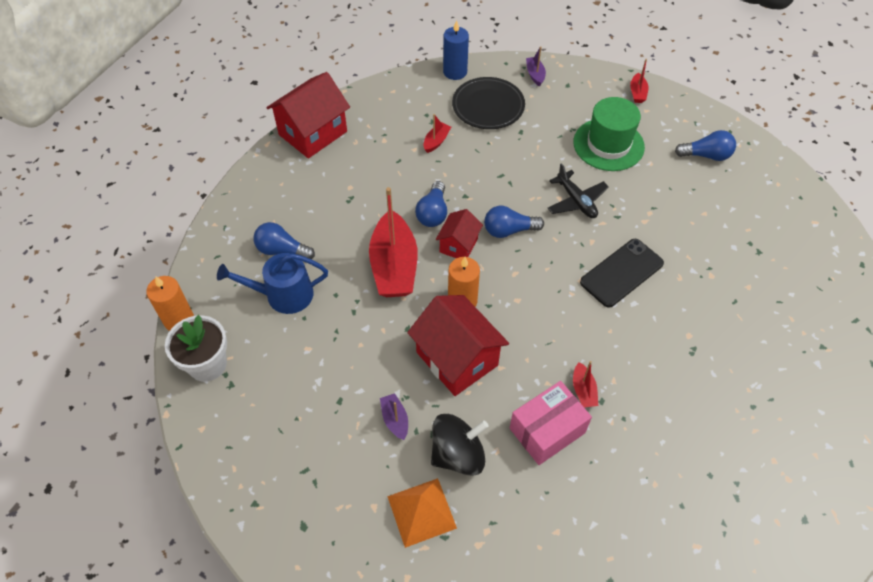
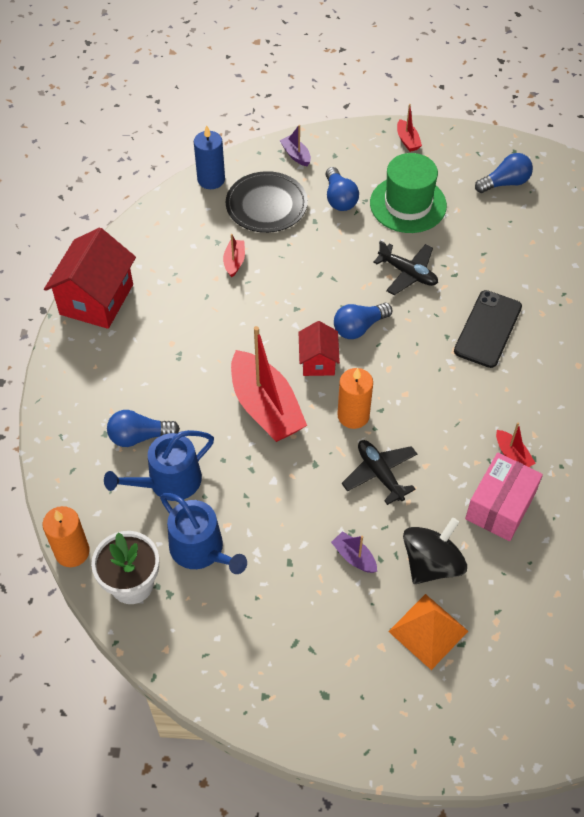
camera: 25 degrees left, 0 degrees up
red house [407,295,509,396] -> black plane [342,440,417,505]
blue light bulb [415,181,447,227] -> blue light bulb moved to [325,167,359,211]
none -> blue watering can [160,493,247,574]

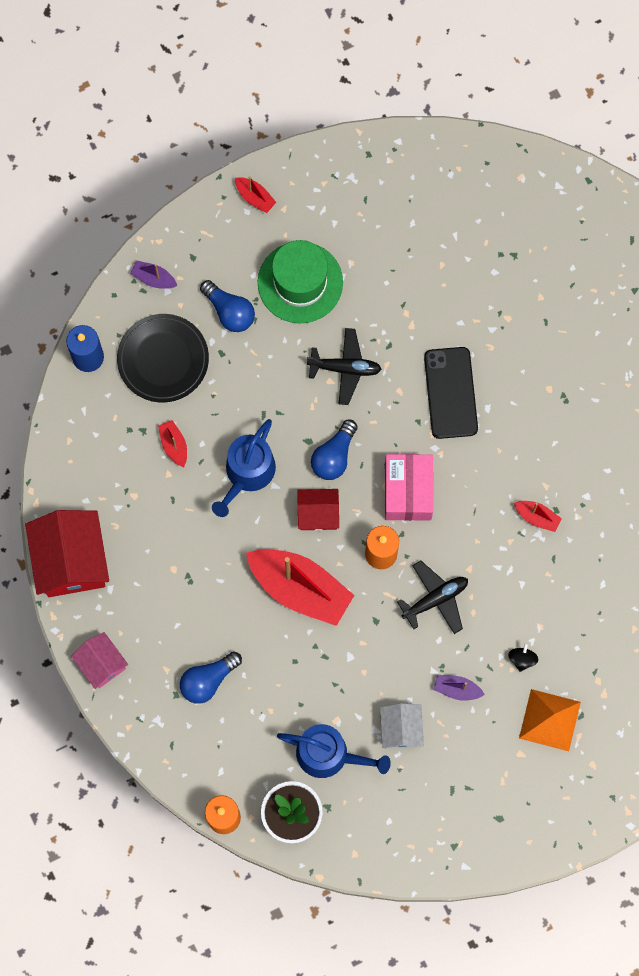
camera: 30 degrees left, 20 degrees up
blue watering can [104,430,214,501] -> blue watering can moved to [212,419,276,517]
red house [299,321,340,376] -> red house turned 60 degrees counterclockwise [297,489,339,531]
black plane [342,440,417,505] -> black plane turned 120 degrees clockwise [397,561,468,634]
black spinning top [403,518,467,584] -> black spinning top [508,643,538,672], size x0.46
pink box [465,453,543,541] -> pink box moved to [385,454,433,521]
blue light bulb [475,153,533,193] -> none
none -> pink house [71,632,128,689]
none -> white house [380,703,424,749]

